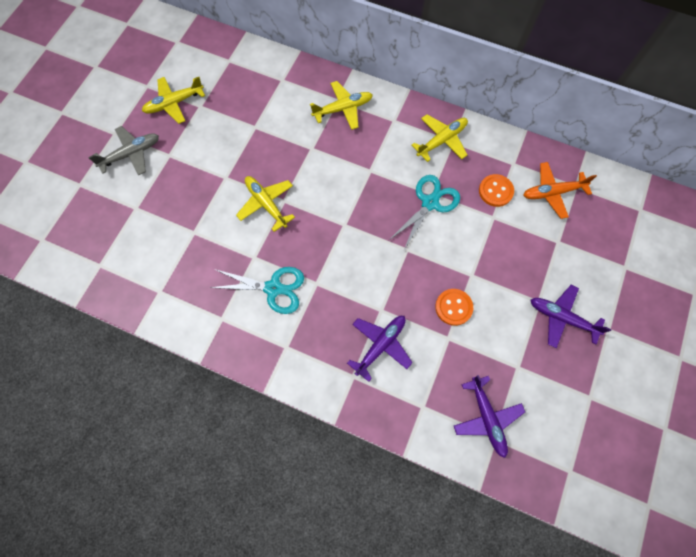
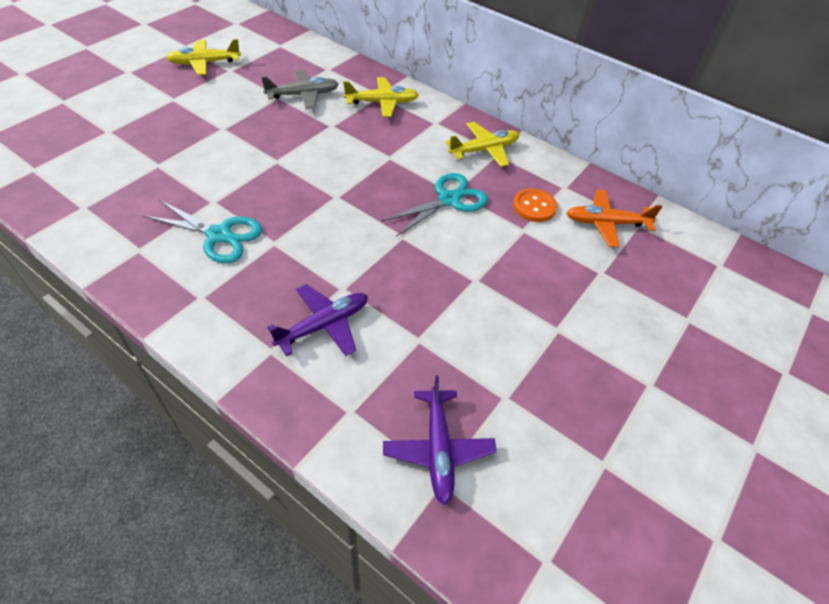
camera: 10 degrees right, 20 degrees down
grey plane [88,126,159,175] -> grey plane moved to [261,70,339,109]
yellow plane [236,176,295,232] -> none
orange button [435,289,473,326] -> none
purple plane [531,285,612,348] -> none

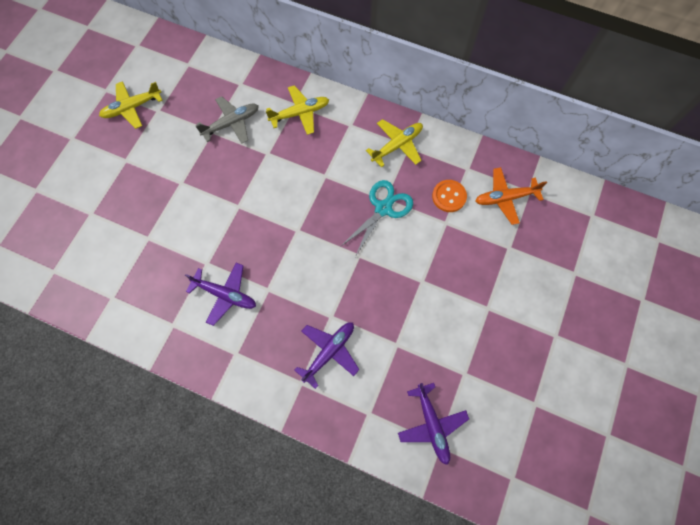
camera: 10 degrees left, 20 degrees up
turquoise scissors [143,200,262,263] -> purple plane [185,263,256,326]

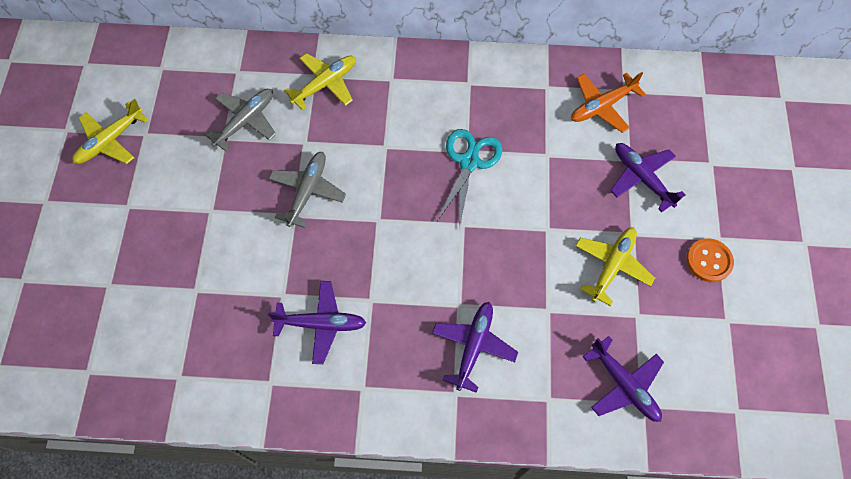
camera: 20 degrees left, 5 degrees down
yellow plane [366,119,423,168] -> yellow plane moved to [576,227,655,306]
orange button [432,180,467,212] -> orange button moved to [686,238,734,282]
none -> grey plane [269,152,346,228]
none -> purple plane [610,143,685,212]

